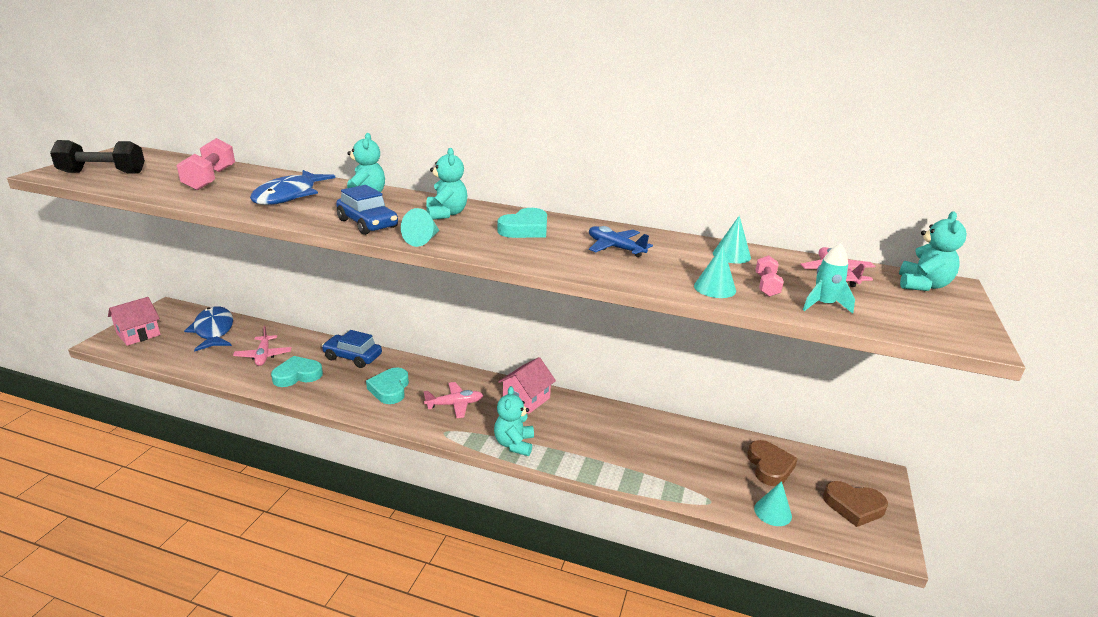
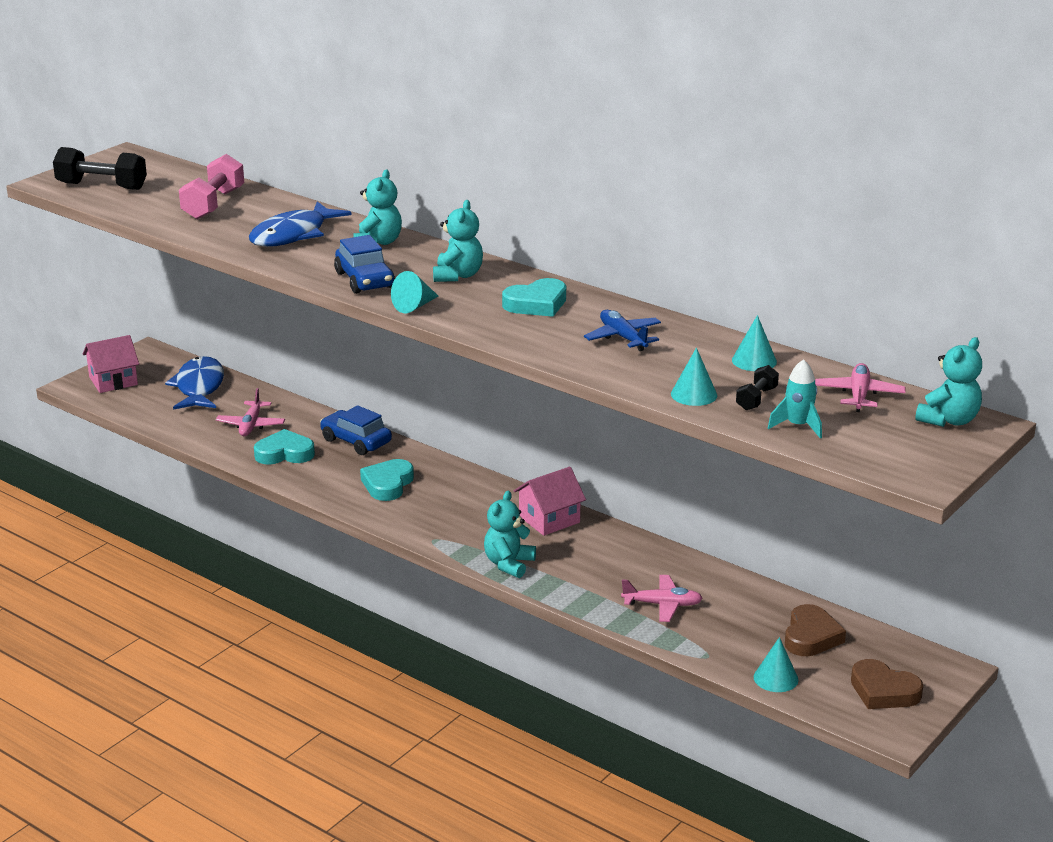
camera: 20 degrees right, 0 degrees up
pink plane [424,382,483,418] -> pink plane moved to [621,575,703,622]
pink dumbbell [755,255,784,297] -> black dumbbell [736,365,779,410]

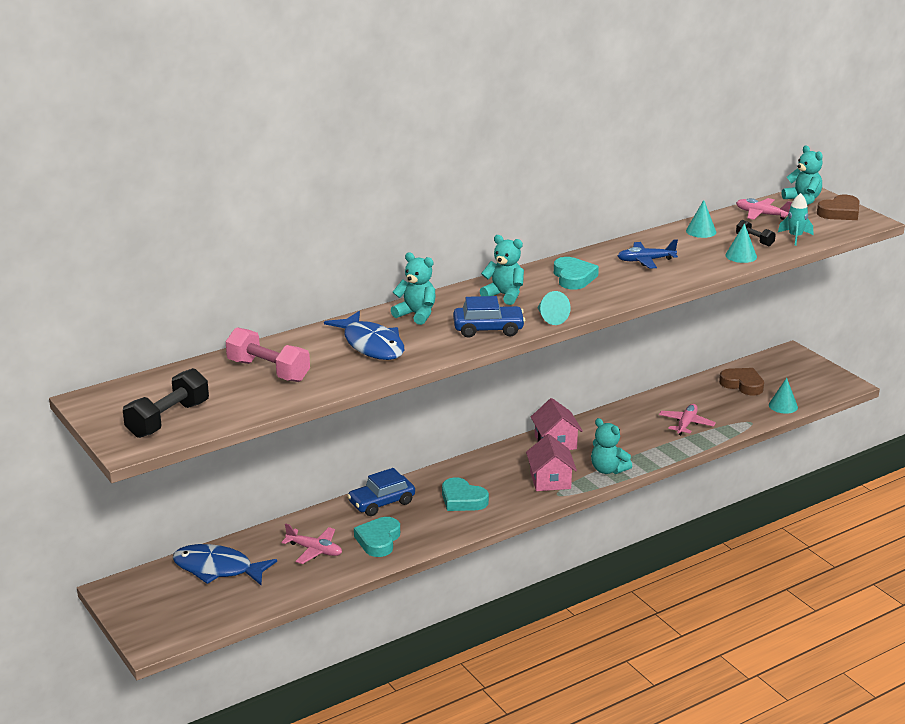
camera: 70 degrees left, 0 degrees up
pink house [83,335,139,393] -> pink house moved to [526,434,577,491]
brown heart [851,659,923,709] -> brown heart moved to [817,195,860,220]

